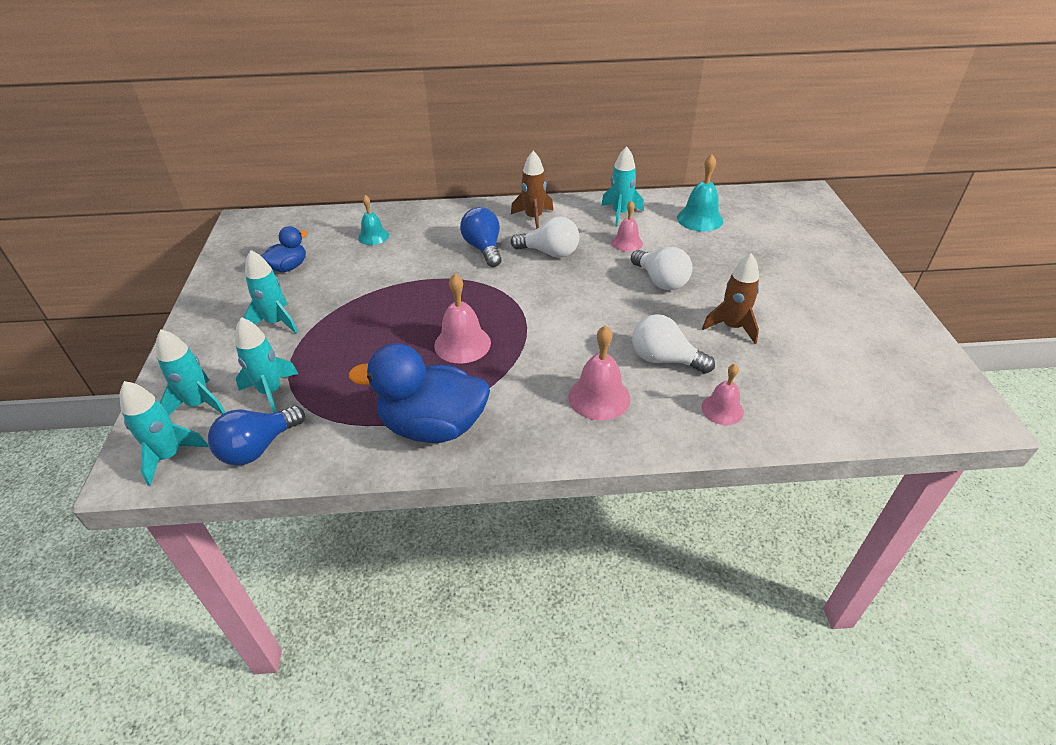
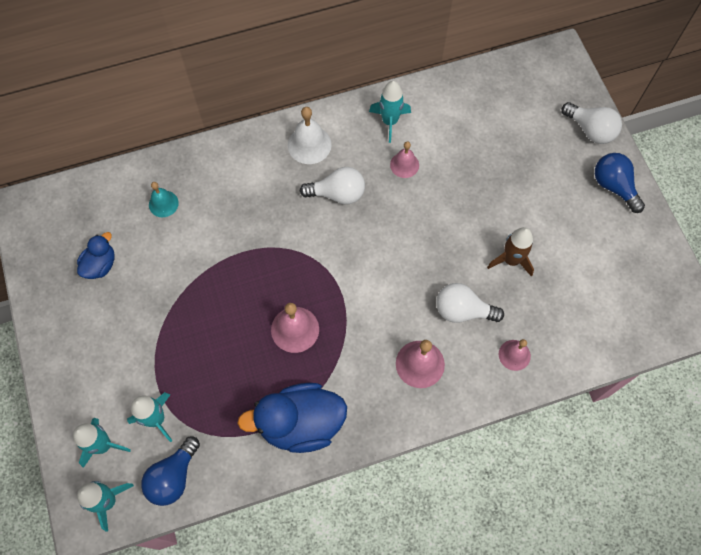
camera: 15 degrees left, 25 degrees up
turquoise rocket [243,250,298,334] -> none
blue light bulb [460,207,502,267] -> blue light bulb moved to [595,153,645,213]
brown rocket [511,151,554,229] -> white bell [288,107,332,164]
white light bulb [631,247,692,290] -> white light bulb moved to [562,102,622,144]
turquoise bell [677,154,723,231] -> none

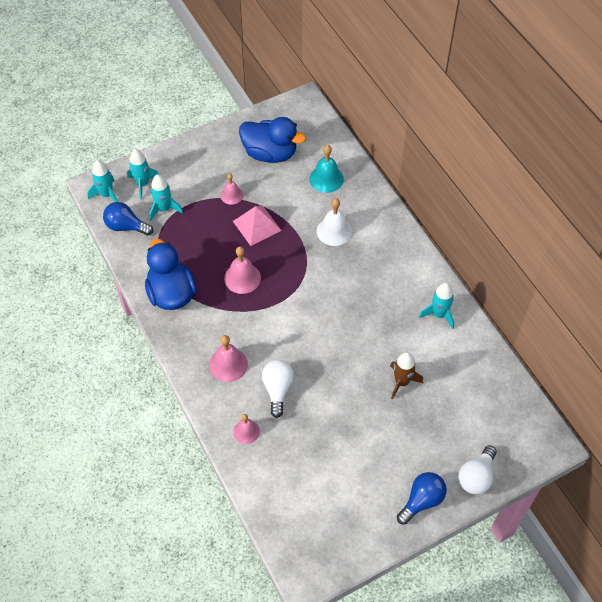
camera: 80 degrees right, 10 degrees down
blue duck [77,232,114,279] -> blue duck [239,117,306,163], size x1.89
turquoise bell [149,182,179,217] -> turquoise bell [309,145,344,193], size x1.52
white bell [288,107,332,164] -> white bell moved to [317,198,352,246]
white light bulb [300,167,365,205] -> none
pink bell [390,141,419,178] -> pink bell moved to [220,174,243,205]
brown rocket [487,227,534,277] -> brown rocket moved to [390,352,423,399]
none -> pink pyramid [233,206,282,246]

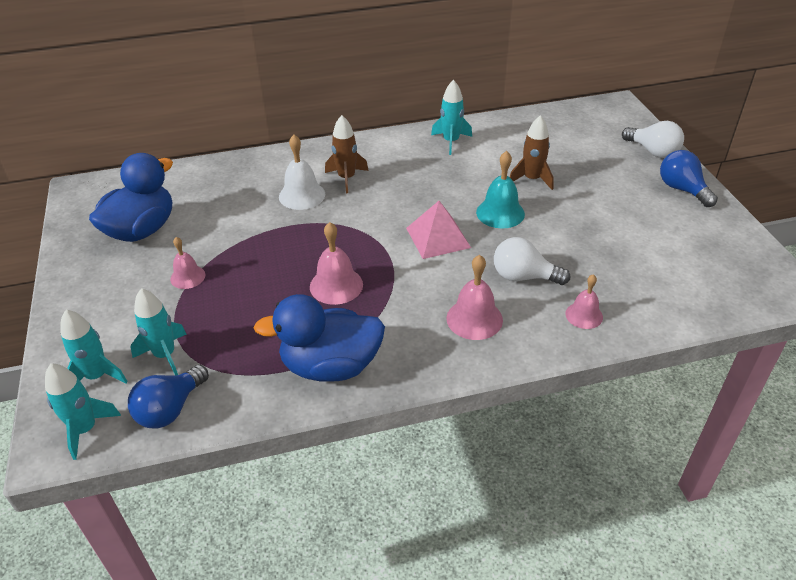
camera: 75 degrees left, 15 degrees down
pink pyramid [233,206,282,246] -> pink pyramid moved to [406,201,471,259]
turquoise bell [309,145,344,193] -> turquoise bell moved to [476,151,525,228]
none -> brown rocket [325,115,369,193]

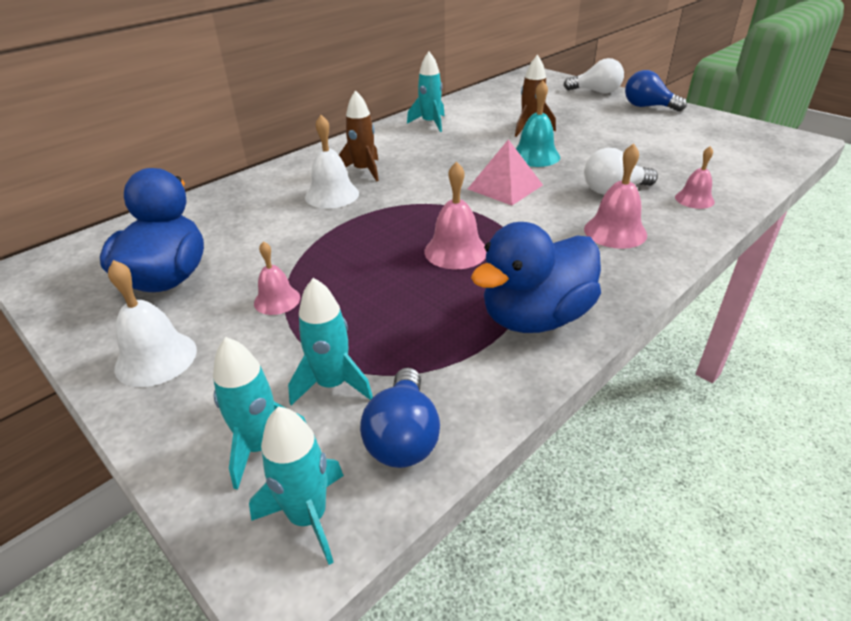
camera: 30 degrees left, 5 degrees down
none -> white bell [108,260,197,387]

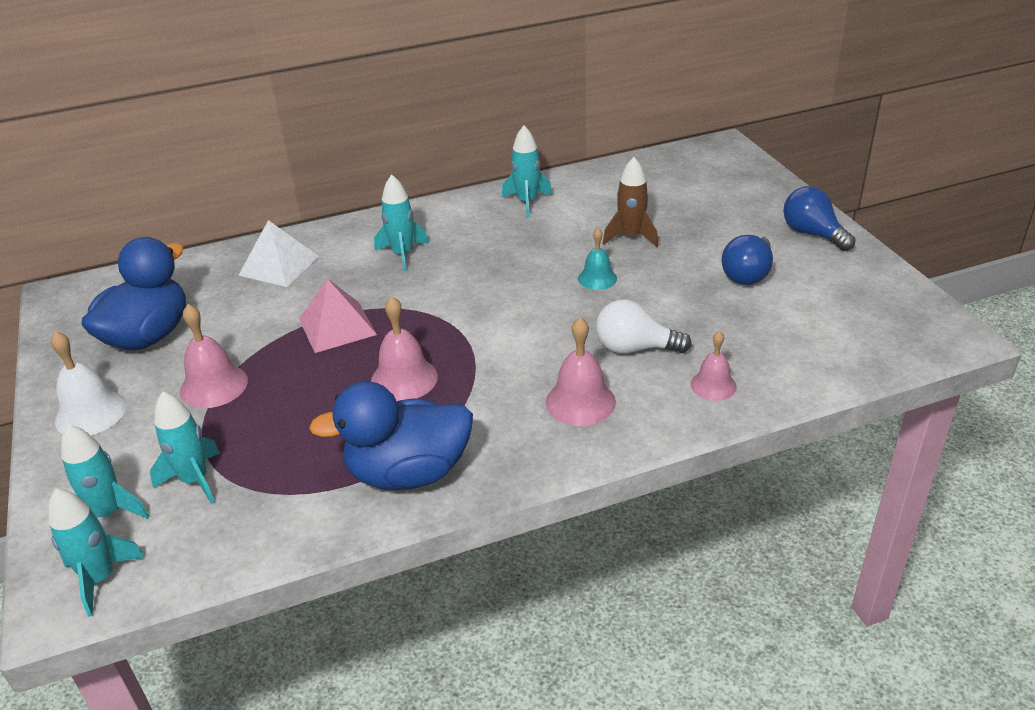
camera: 25 degrees right, 0 degrees up
pink bell [254,241,300,315] -> pink bell [180,304,248,408], size x1.52
white bell [305,115,359,209] -> none
brown rocket [339,90,379,182] -> turquoise rocket [374,174,429,272]
blue light bulb [360,367,440,468] -> blue light bulb moved to [722,235,773,285]
pink pyramid [468,139,543,206] -> pink pyramid moved to [299,279,377,353]
turquoise bell [515,80,560,167] -> turquoise bell [578,228,617,290], size x0.66
white light bulb [563,58,624,94] -> none
none -> white pyramid [238,220,319,287]

